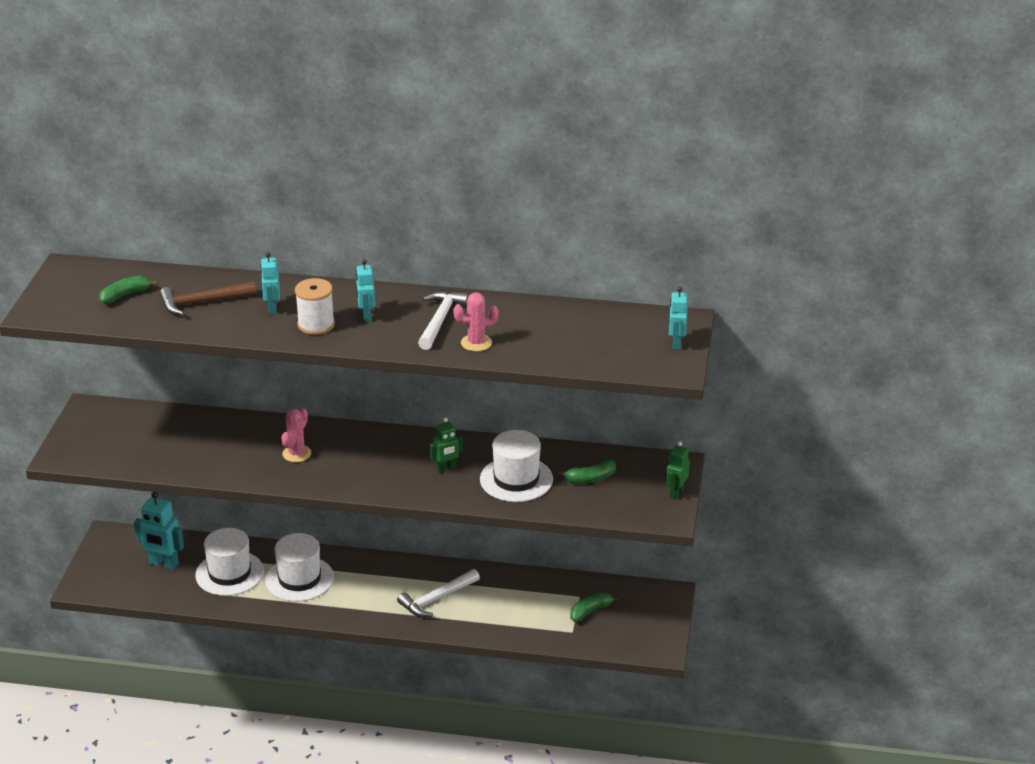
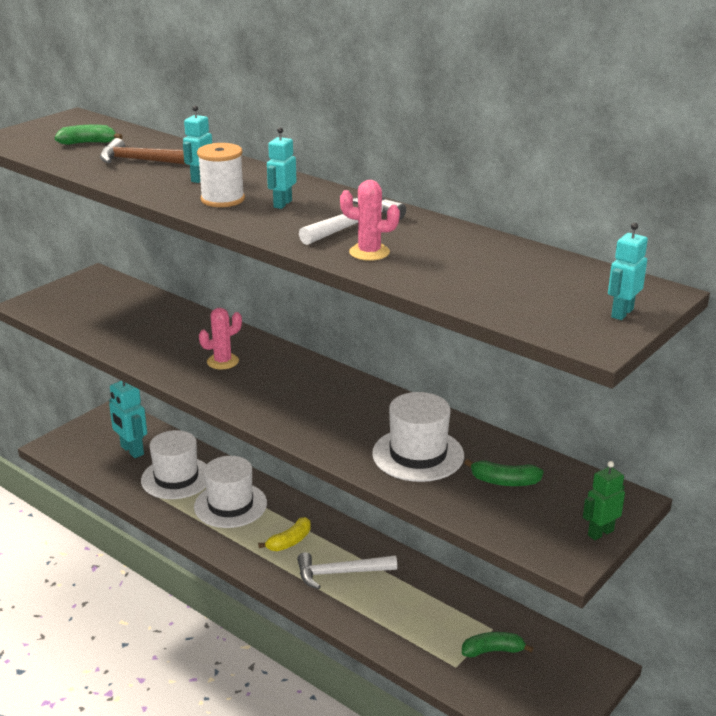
camera: 30 degrees right, 5 degrees down
green robot [430,418,463,473] -> none
none -> yellow banana [258,517,311,551]

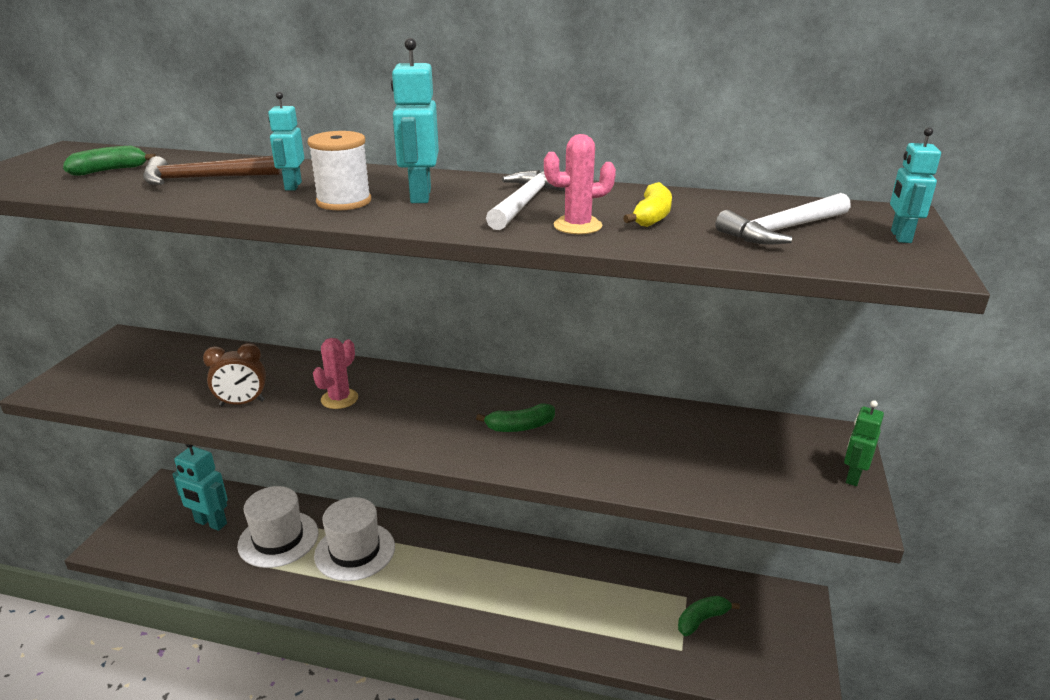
camera: 25 degrees left, 0 degrees up
yellow banana [258,517,311,551] -> yellow banana moved to [623,182,672,227]
turquoise robot [267,127,296,209] -> turquoise robot [391,38,439,203], size x1.56
white hammer [297,552,397,589] -> white hammer moved to [715,193,851,245]
white hat [372,392,464,482] -> none
green banana [464,459,544,486] -> green banana moved to [476,403,555,432]
none -> brown clock [203,343,266,406]

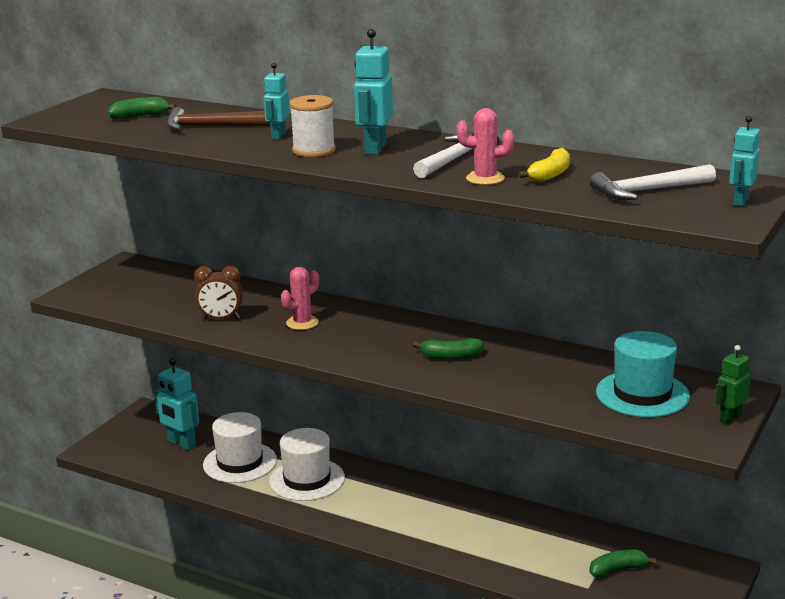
camera: 15 degrees right, 5 degrees down
none -> turquoise hat [596,331,690,417]

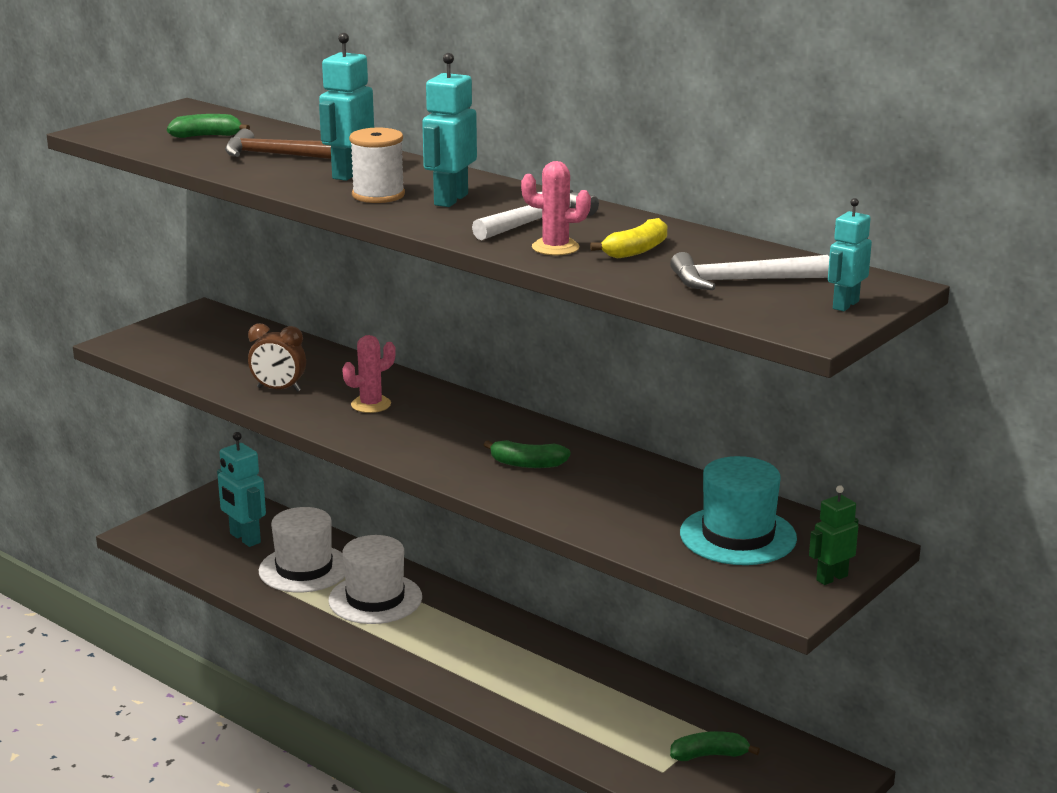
camera: 10 degrees right, 0 degrees up
turquoise robot [264,63,290,140] -> turquoise robot [319,33,374,181], size x1.56

